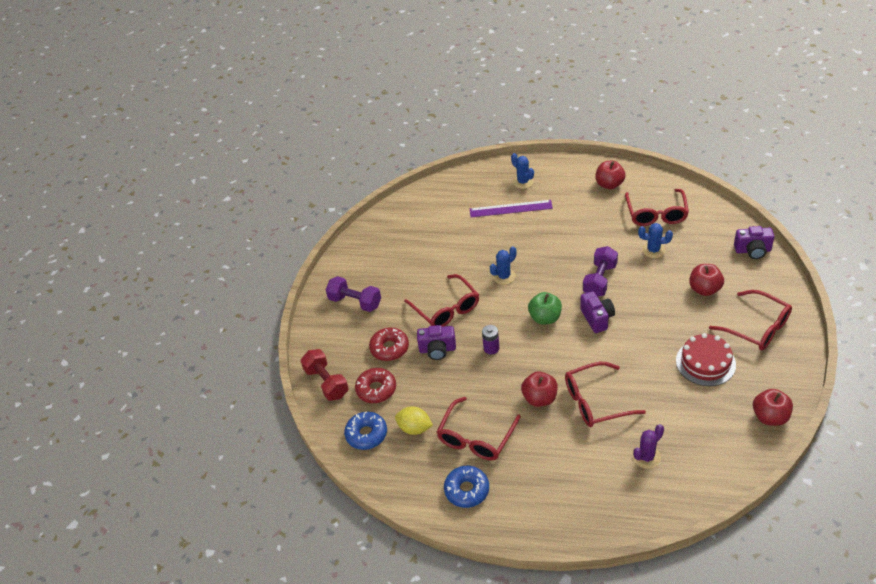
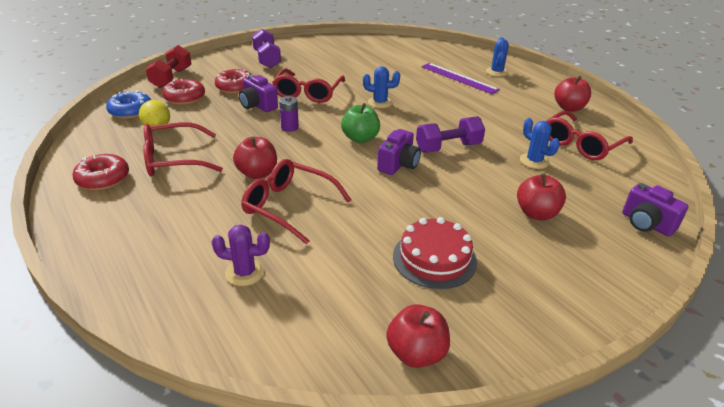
camera: 40 degrees right, 10 degrees down
blue donut [444,466,489,508] -> red donut [72,154,129,190]
red glasses [709,290,792,350] -> none

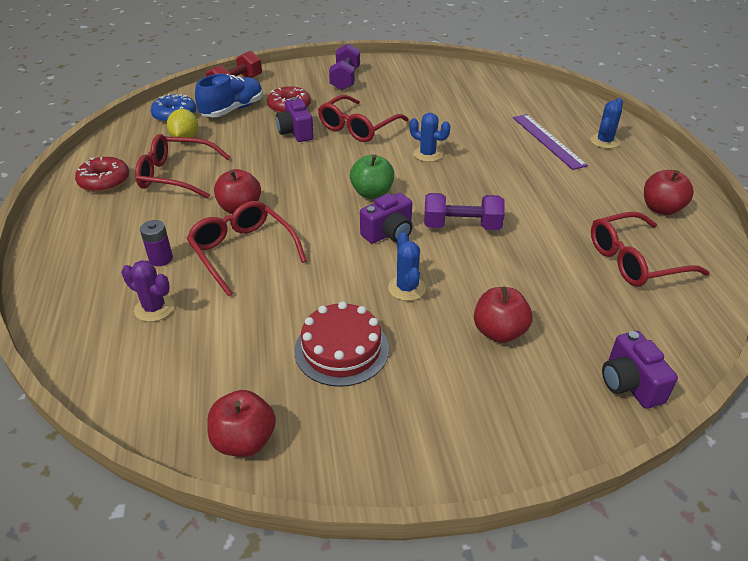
camera: 25 degrees right, 5 degrees up
red donut [162,79,205,105] -> blue shoe [195,74,263,117]
purple battery [279,96,299,132] -> purple battery moved to [140,220,173,266]
blue cactus [520,118,560,169] -> blue cactus moved to [388,232,426,301]

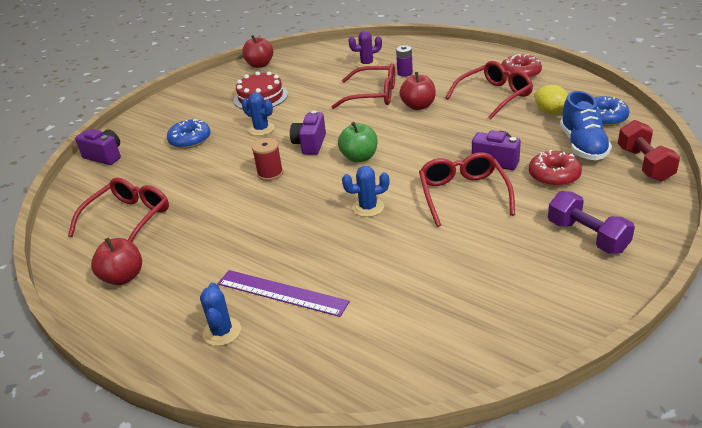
camera: 140 degrees right, 5 degrees down
purple dumbbell [424,193,505,230] -> red spool [252,138,283,181]
red apple [474,286,533,343] -> blue donut [167,119,210,149]

